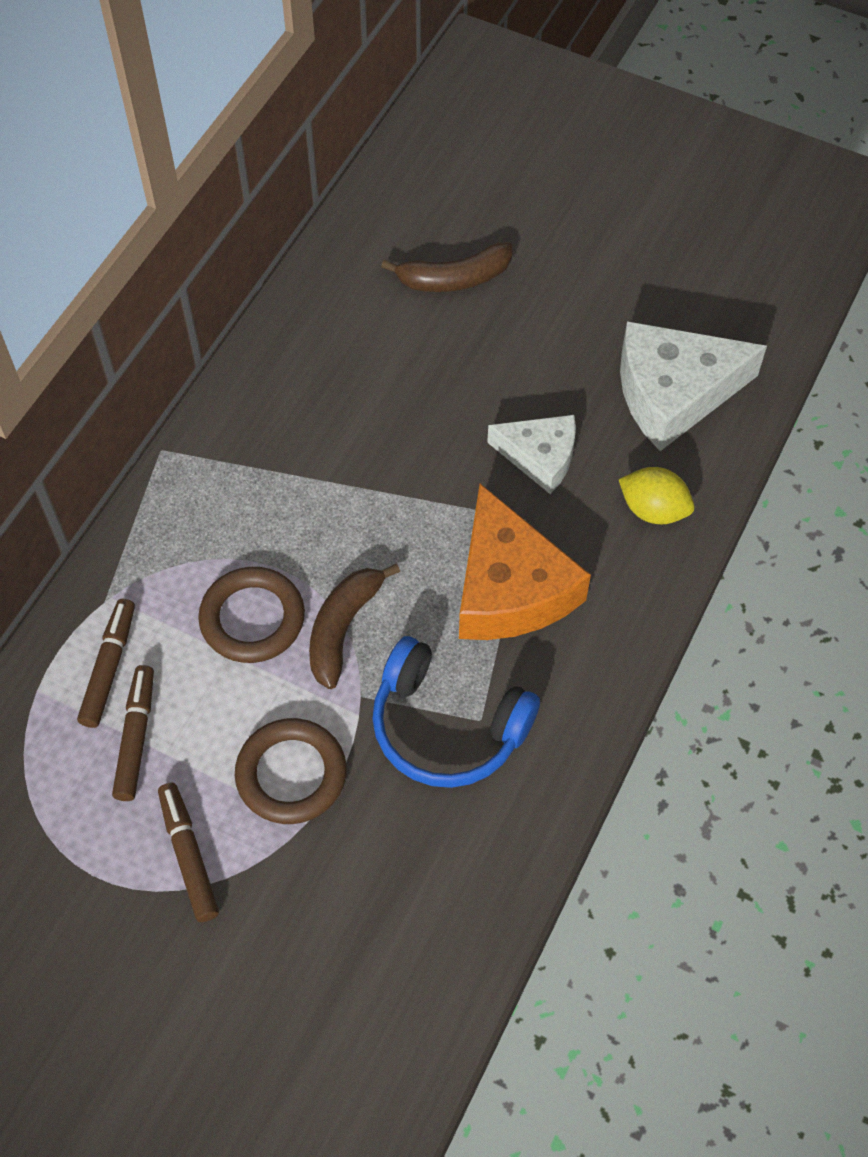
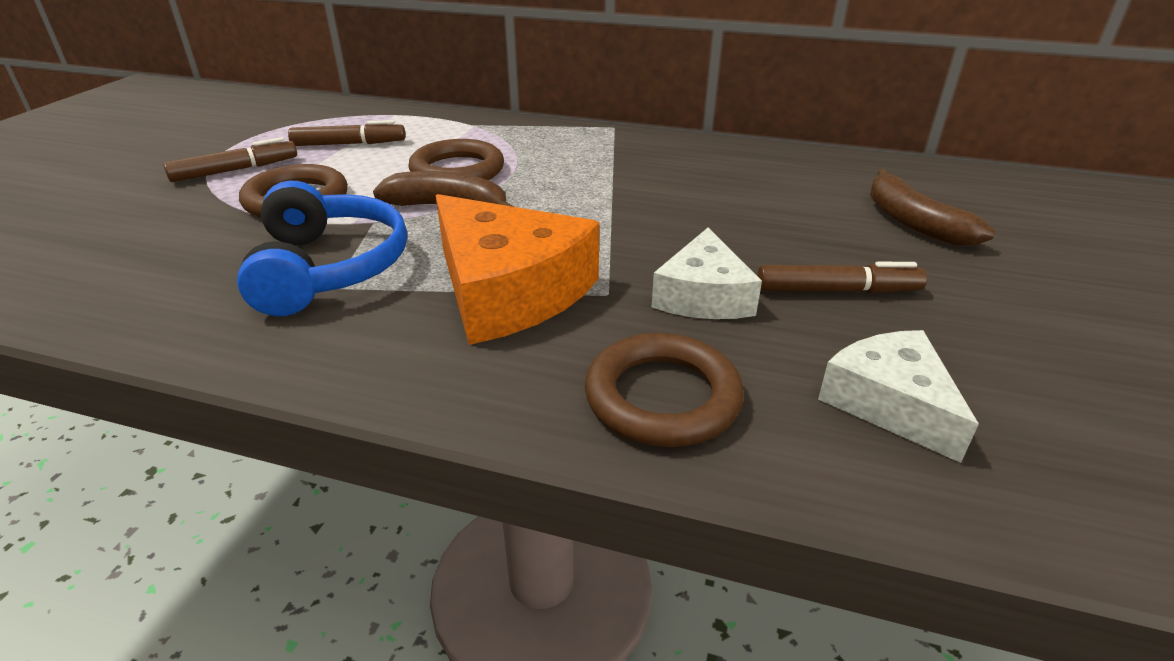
camera: 80 degrees right, 25 degrees down
brown marker [77,599,135,728] -> brown marker moved to [757,262,927,293]
blue headphones [372,636,540,788] -> blue headphones turned 150 degrees clockwise [237,181,407,316]
orange cheese [459,484,591,640] -> orange cheese turned 105 degrees counterclockwise [435,194,599,345]
yellow lemon [618,467,694,524] -> brown ring [585,333,744,447]
white cheese [620,321,767,451] -> white cheese [818,330,979,463], size x0.61

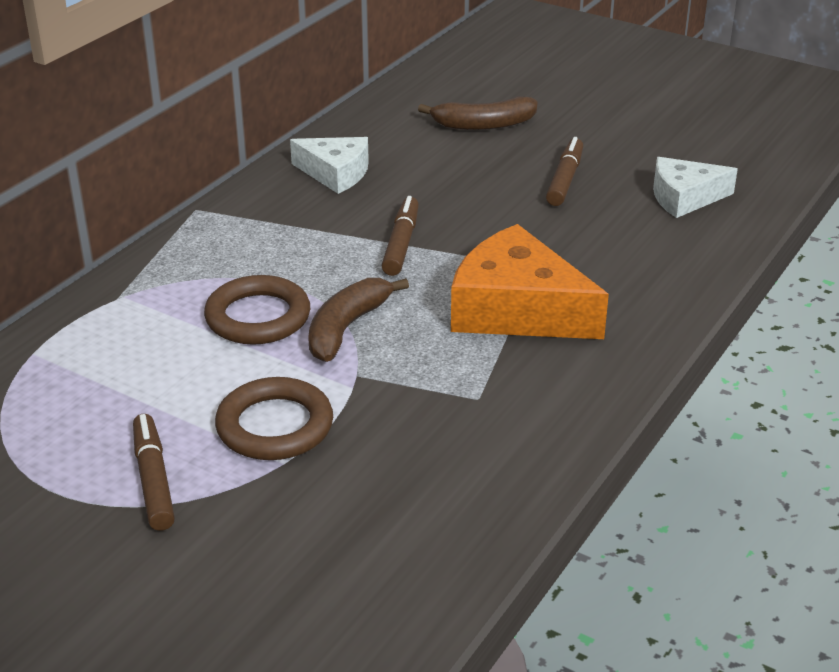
camera: 75 degrees left, 0 degrees up
blue headphones [237,181,407,316] -> none
brown marker [288,120,406,146] -> brown marker moved to [382,196,419,276]
orange cheese [435,194,599,345] -> orange cheese turned 120 degrees counterclockwise [451,224,609,339]
brown ring [585,333,744,447] -> none
white cheese [652,227,762,319] -> white cheese moved to [290,137,369,194]

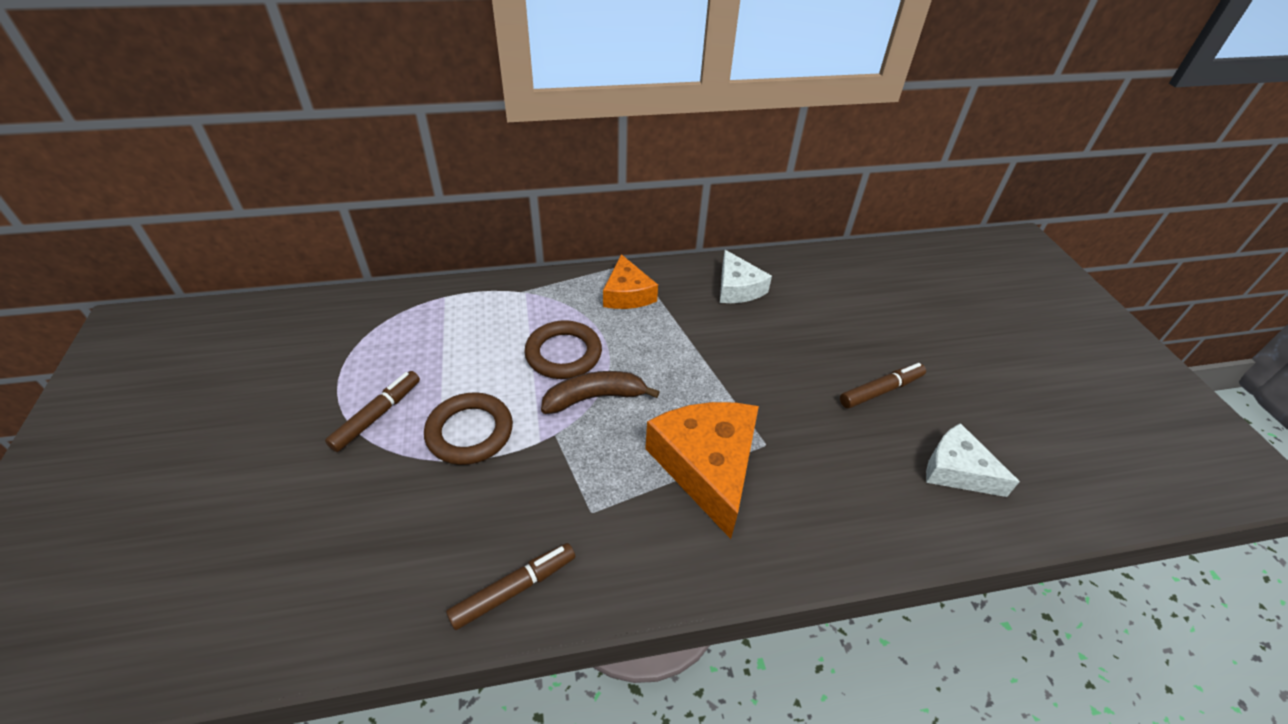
camera: 45 degrees right, 10 degrees up
brown marker [382,196,419,276] -> brown marker moved to [446,543,575,630]
brown banana [418,96,538,130] -> none
none -> orange cheese [603,254,658,309]

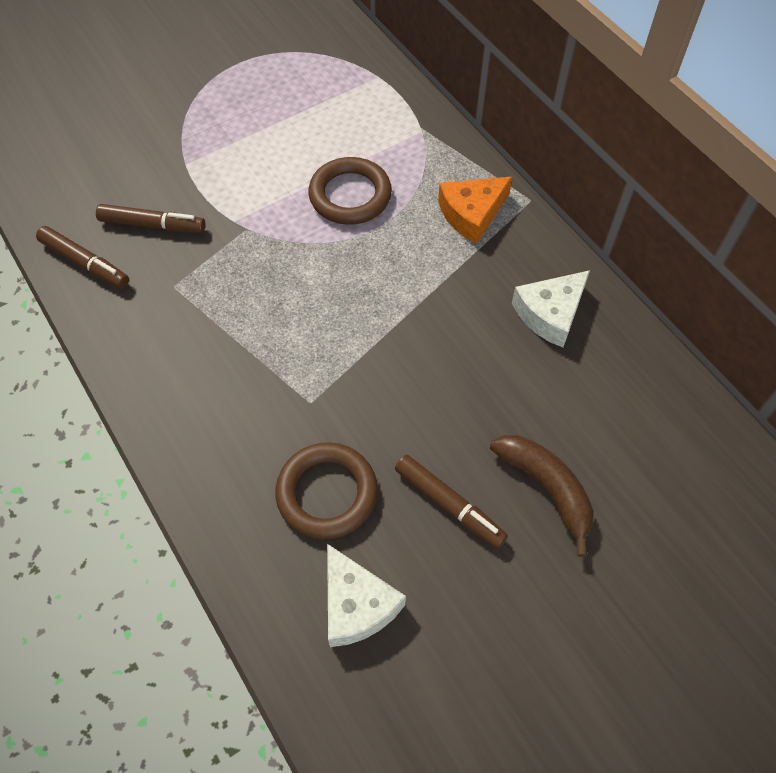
camera: 70 degrees right, 15 degrees up
brown marker [325,371,420,452] -> brown marker moved to [96,204,206,233]
brown ring [424,392,513,465] -> brown ring moved to [275,442,378,539]
brown banana [541,371,660,414] -> brown banana moved to [490,435,594,557]
orange cheese [645,402,759,539] -> none
white cheese [926,423,1020,497] -> white cheese turned 135 degrees clockwise [327,544,406,647]

